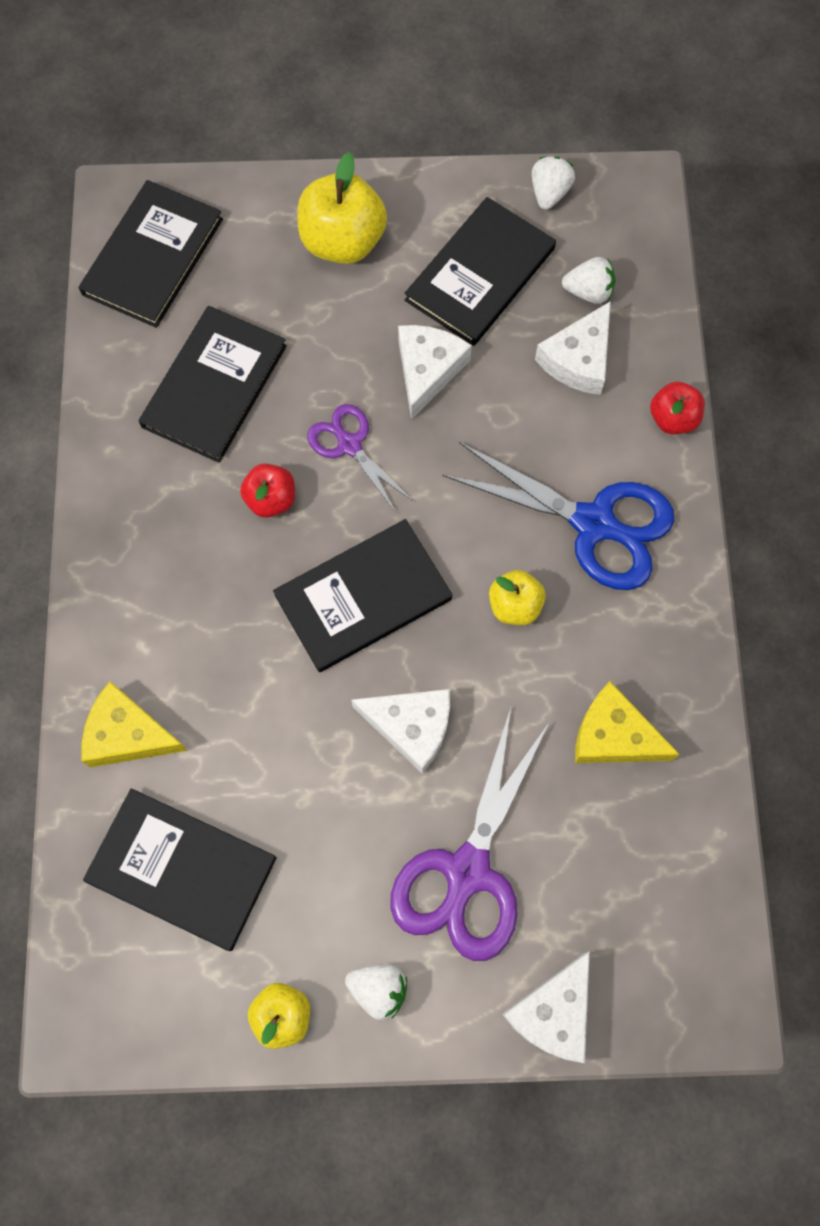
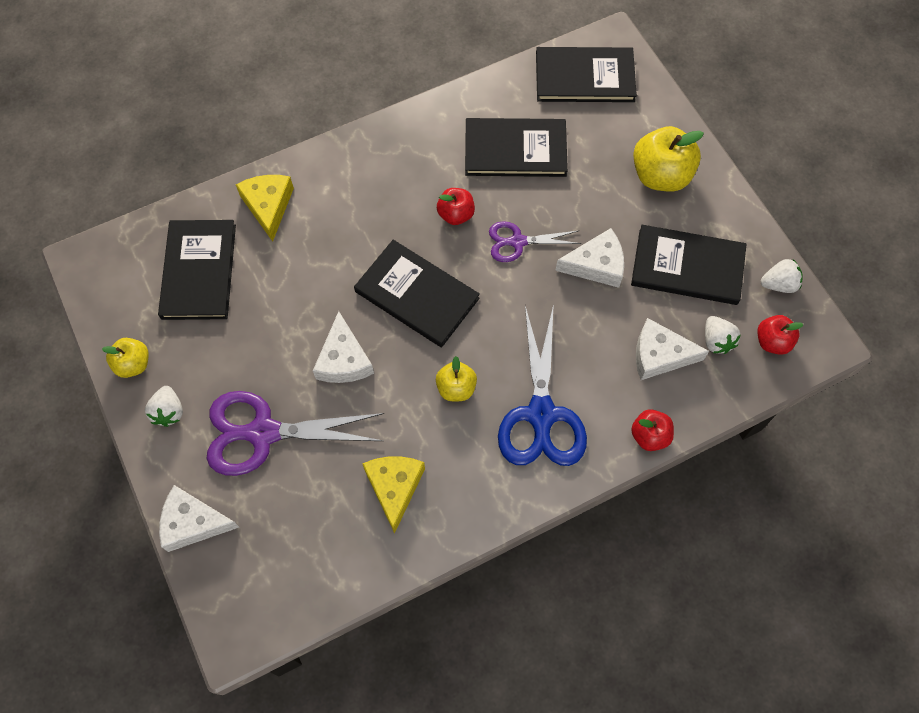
camera: 65 degrees right, 5 degrees down
purple scissors [307,404,413,513] -> purple scissors turned 120 degrees counterclockwise [489,221,581,262]
none -> red apple [757,315,803,355]

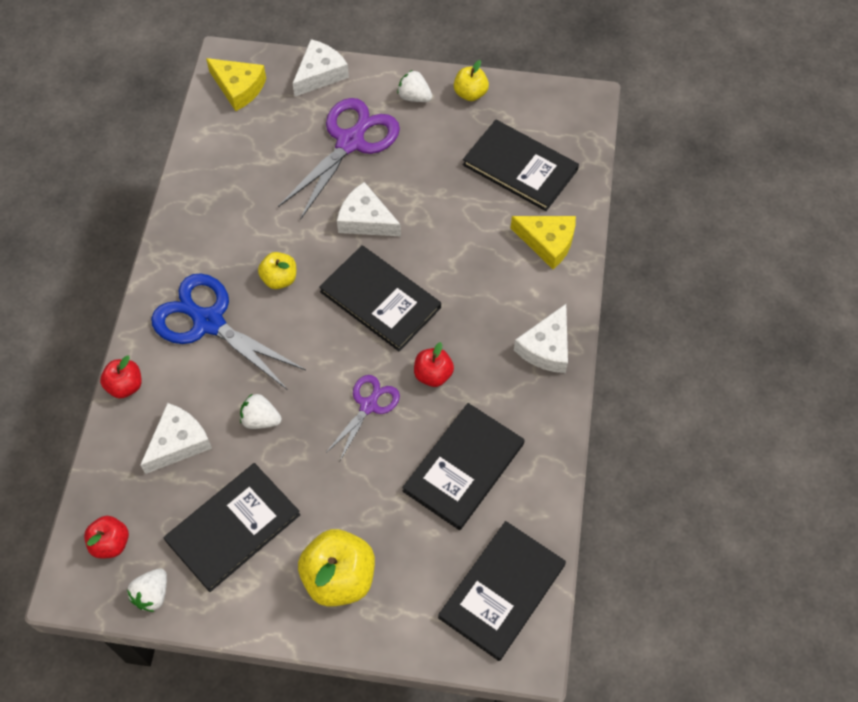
camera: 125 degrees right, 5 degrees down
black book [354,240,480,348] -> black book turned 60 degrees clockwise [319,245,441,351]
yellow cheese [362,456,425,534] -> yellow cheese moved to [206,58,266,111]
white cheese [555,228,624,288] -> white cheese moved to [514,304,568,373]
white strawberry [705,316,741,354] -> white strawberry moved to [240,393,282,429]

